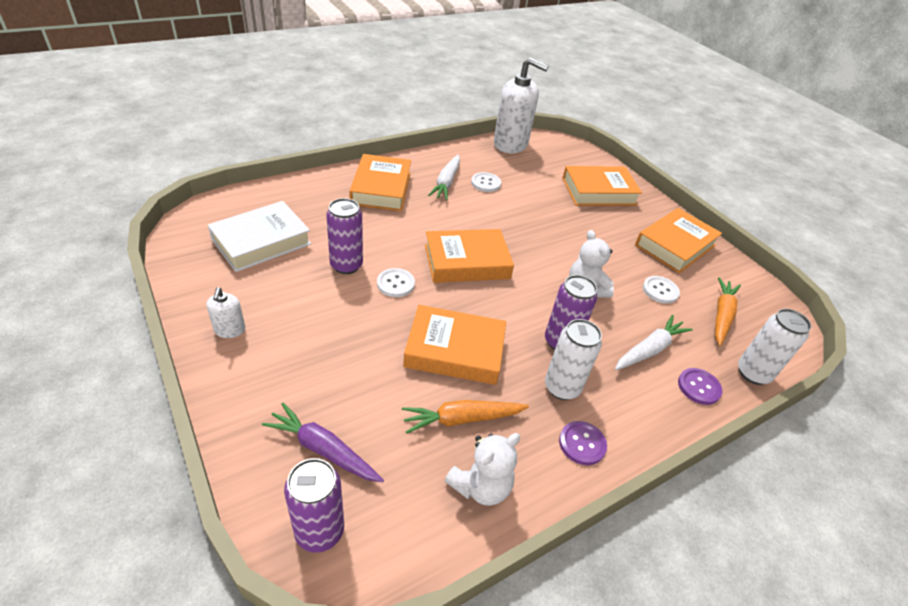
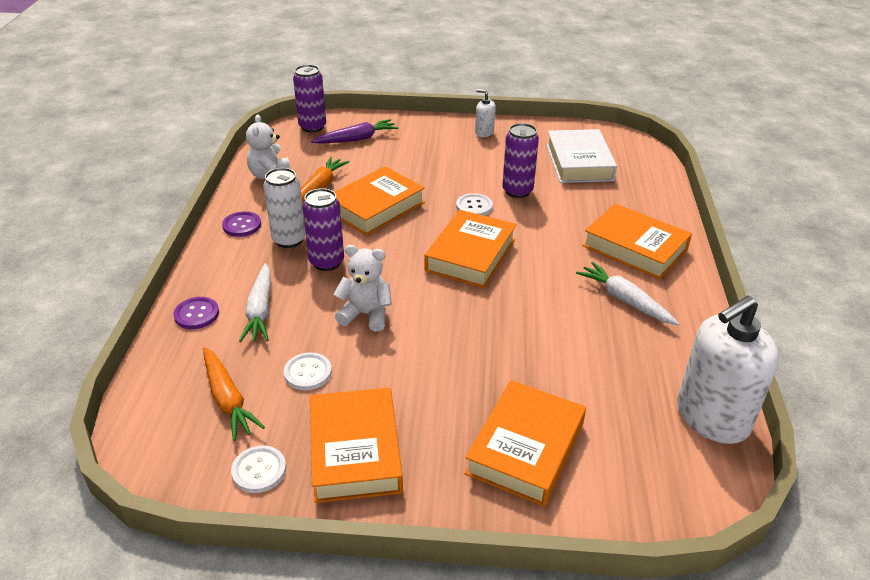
camera: 130 degrees right, 5 degrees down
white button [471,172,501,192] -> white button moved to [231,446,286,493]
white can [738,309,811,385] -> none

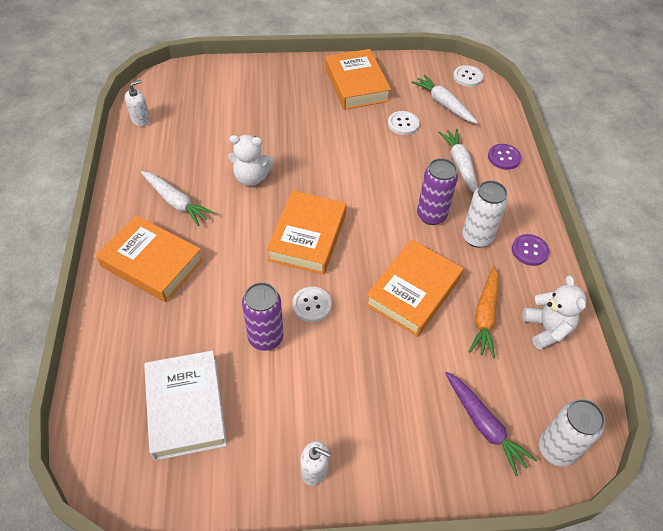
camera: 170 degrees right, 15 degrees up
orange carrot [203,347,265,441] -> white carrot [411,74,478,124]
white button [231,446,286,493] -> white button moved to [453,65,483,87]
purple can [293,65,326,133] -> white can [539,399,605,467]
purple carrot [311,119,398,144] -> purple carrot turned 90 degrees counterclockwise [445,372,537,476]
white teddy bear [333,245,392,331] -> white teddy bear moved to [228,135,274,186]
orange book [465,380,586,506] -> none
white soap dispenser [677,296,779,444] -> white soap dispenser [125,80,150,126], size x0.45

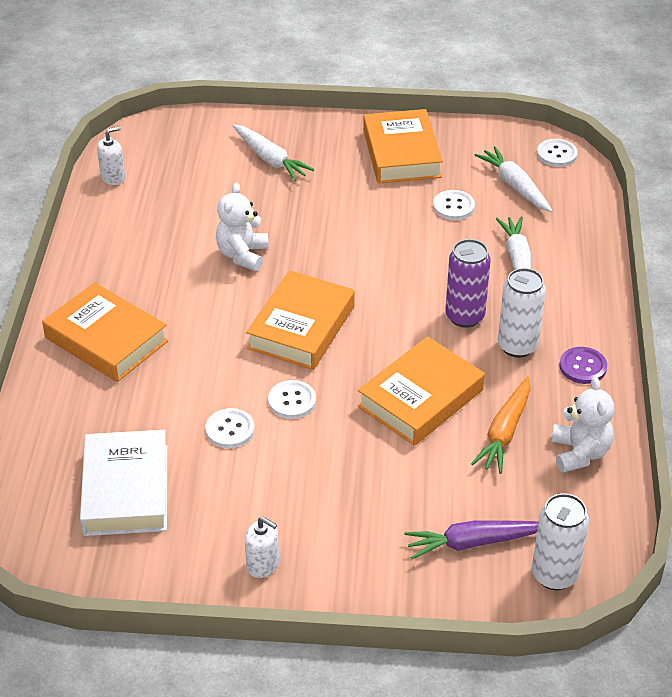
camera: 10 degrees right, 10 degrees down
white carrot [141,171,215,226] -> white carrot moved to [233,124,314,181]
white teddy bear [228,135,274,186] -> white teddy bear turned 90 degrees clockwise [216,183,269,271]
purple can [242,282,283,351] -> white button [205,408,255,448]
purple carrot [445,372,537,476] -> purple carrot turned 105 degrees clockwise [404,520,539,559]
purple button [488,144,521,170] -> none

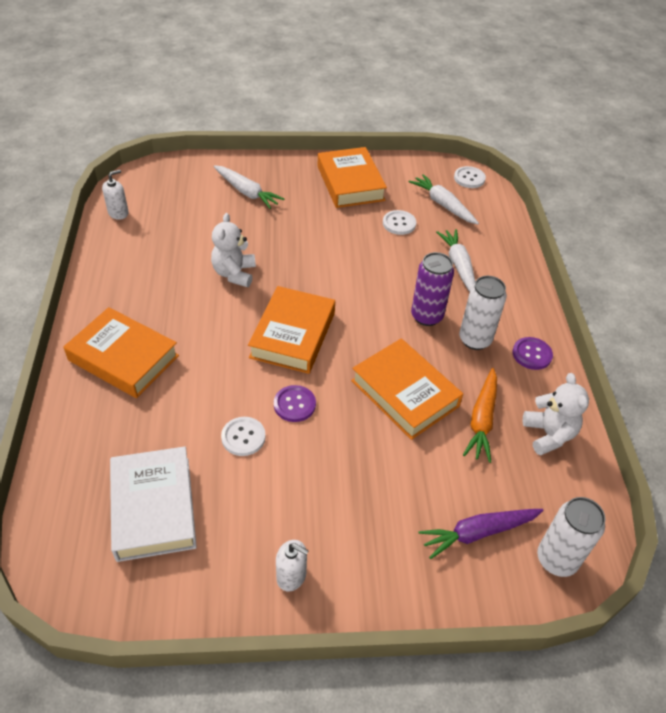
camera: 10 degrees left, 5 degrees up
white button [268,380,316,419] -> purple button [274,385,316,422]
orange book [358,336,485,446] -> orange book turned 75 degrees counterclockwise [351,339,463,440]

